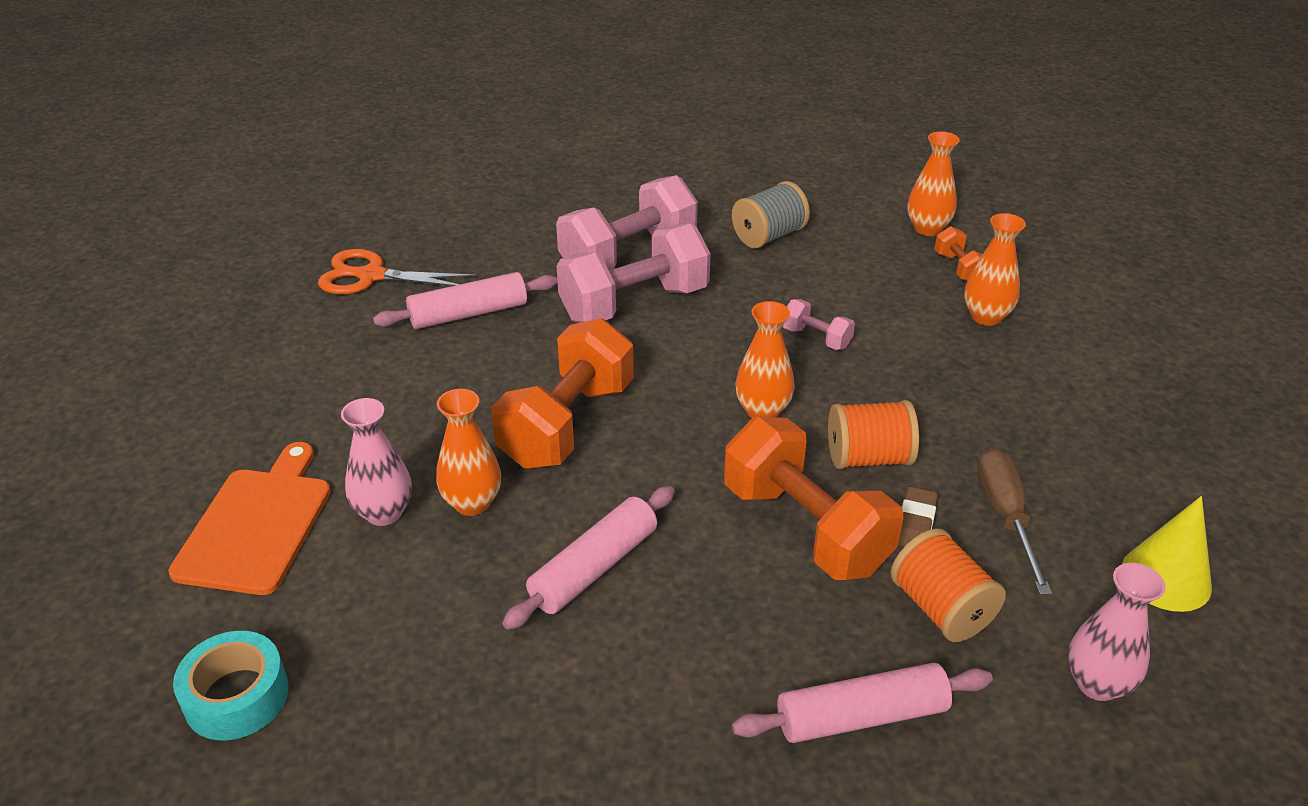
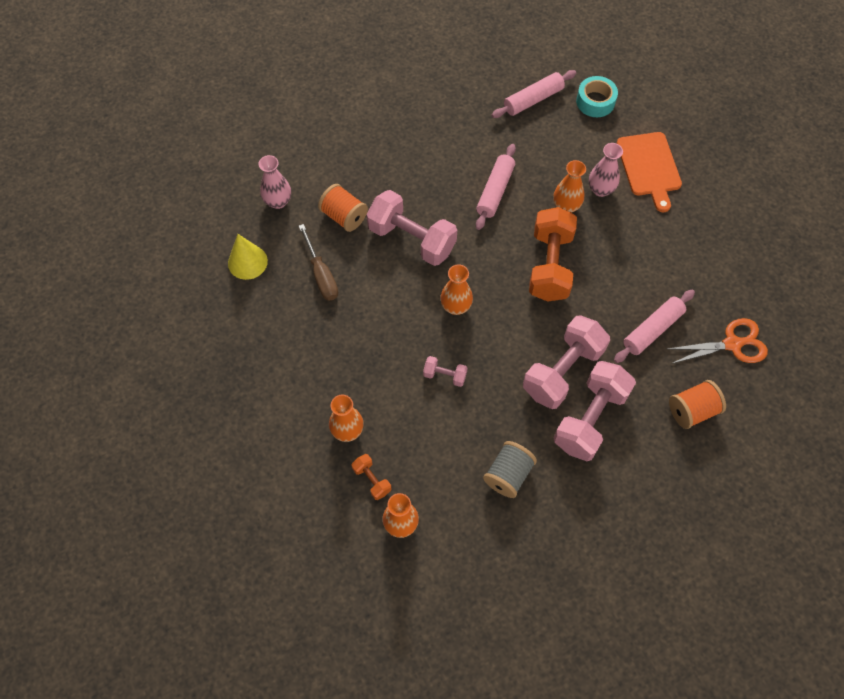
camera: 160 degrees right, 25 degrees up
orange dumbbell [724,417,904,580] -> pink dumbbell [367,190,457,266]
pink rolling pin [732,663,993,743] -> pink rolling pin moved to [491,70,576,118]
orange spool [828,400,919,469] -> orange spool moved to [669,380,726,429]
brown eraser [898,487,938,547] -> none

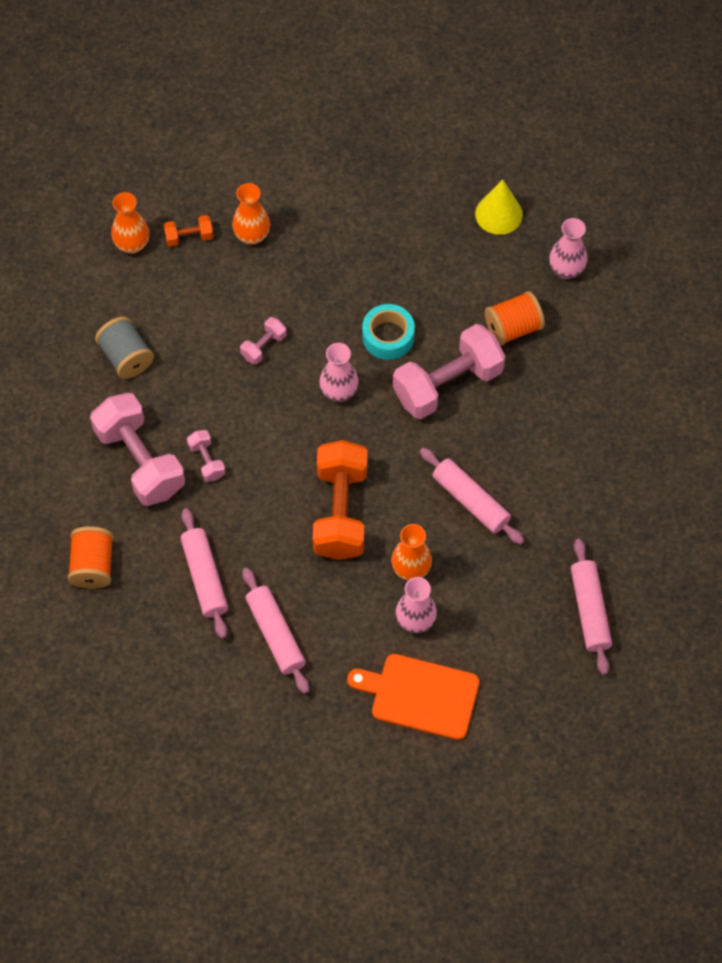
camera: 115 degrees right, 0 degrees up
brown screwdriver [299,224,338,301] -> none
orange vase [440,264,473,315] -> pink vase [319,343,359,402]
pink dumbbell [523,316,610,409] -> pink dumbbell [187,430,226,482], size x0.46
orange dumbbell [529,207,577,302] -> orange dumbbell turned 60 degrees clockwise [313,440,368,560]
turquoise tape [576,76,618,117] -> turquoise tape moved to [362,304,415,360]
orange scissors [667,318,768,364] -> none
none -> pink rolling pin [242,568,309,694]

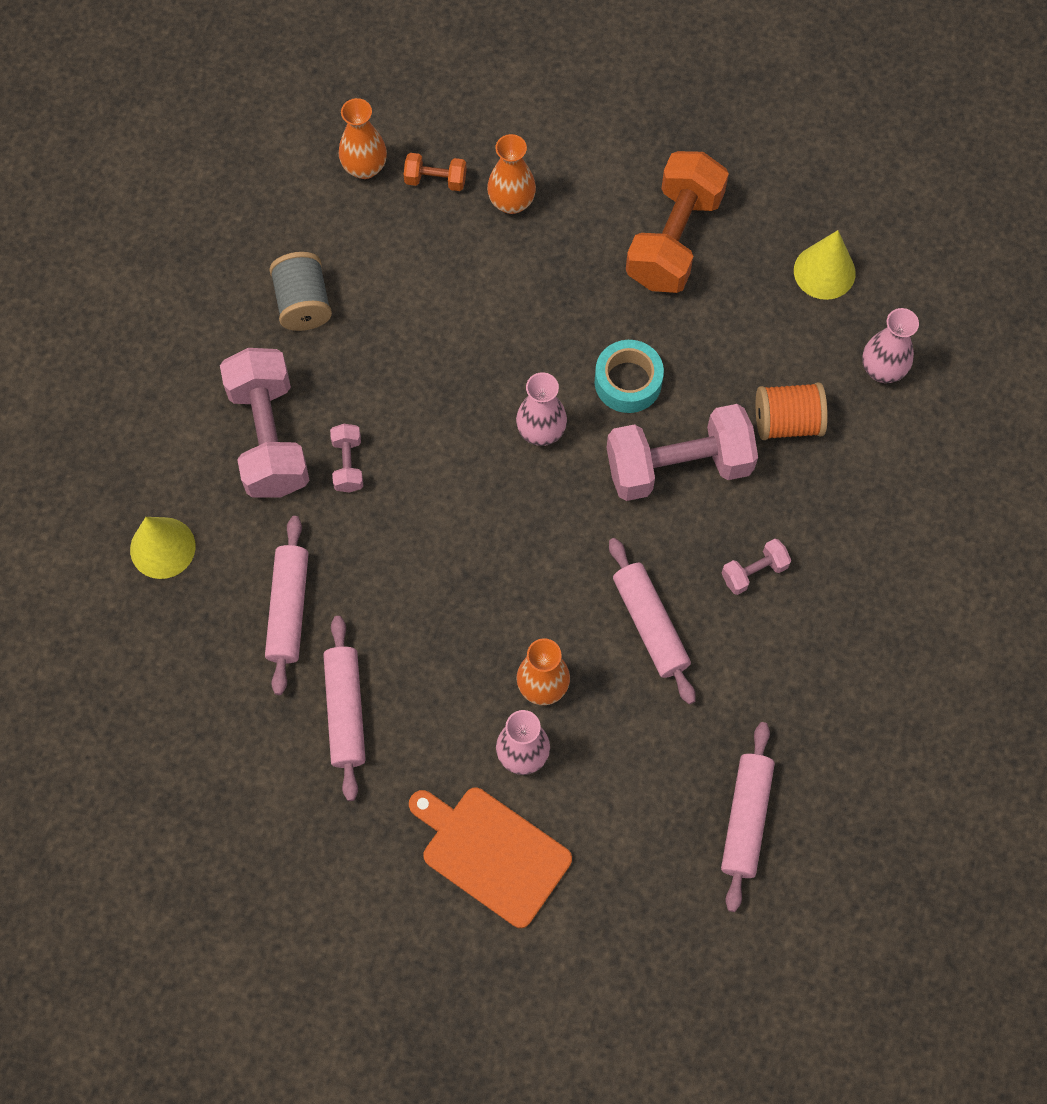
camera: 20 degrees right, 5 degrees up
orange spool [68,527,114,589] -> yellow cone [130,517,196,579]
pink dumbbell [240,317,287,364] -> pink dumbbell moved to [722,539,791,595]
orange dumbbell [313,440,368,560] -> orange dumbbell moved to [626,151,729,293]

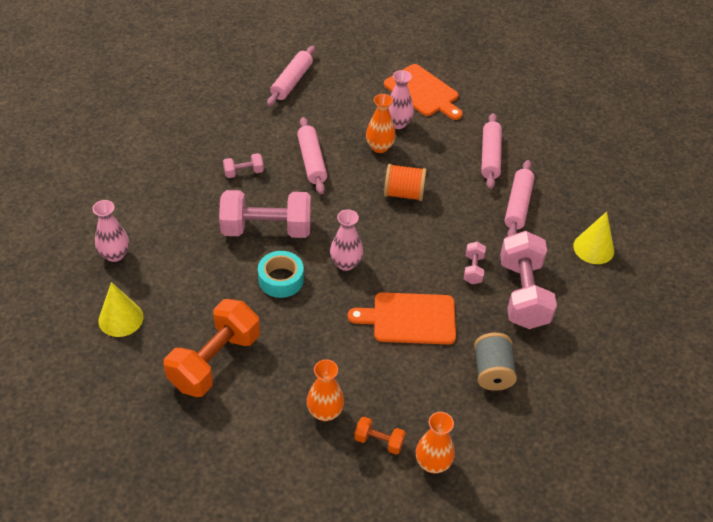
camera: 170 degrees left, 20 degrees down
orange spool [756,382,828,440] -> orange spool moved to [384,164,426,201]
none -> orange cutting board [348,292,456,345]

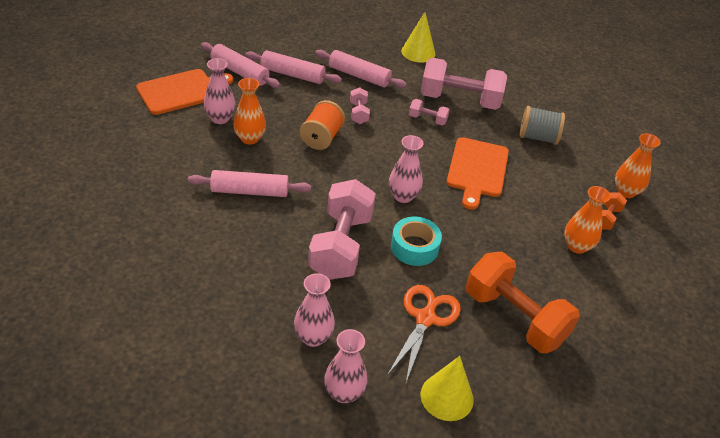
camera: 80 degrees left, 5 degrees down
pink dumbbell [223,153,264,178] -> pink dumbbell moved to [350,87,370,124]
pink rolling pin [267,46,315,106] -> pink rolling pin moved to [201,42,280,88]
none -> pink vase [294,273,335,347]
none -> orange scissors [387,285,461,382]

